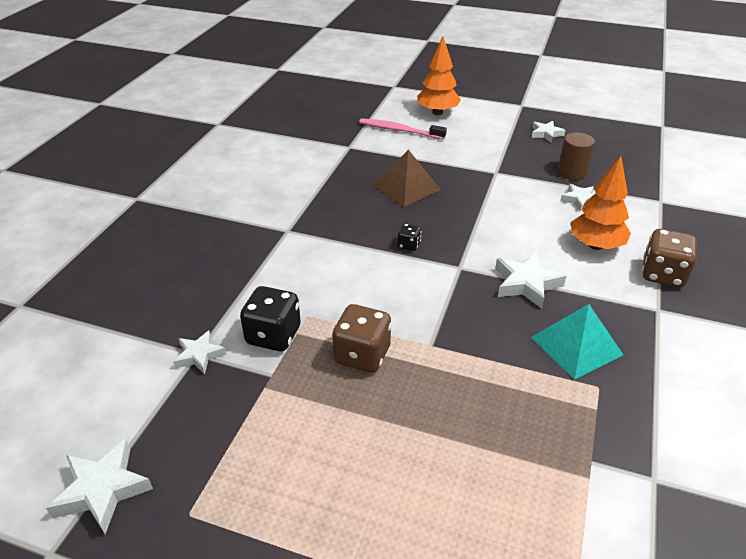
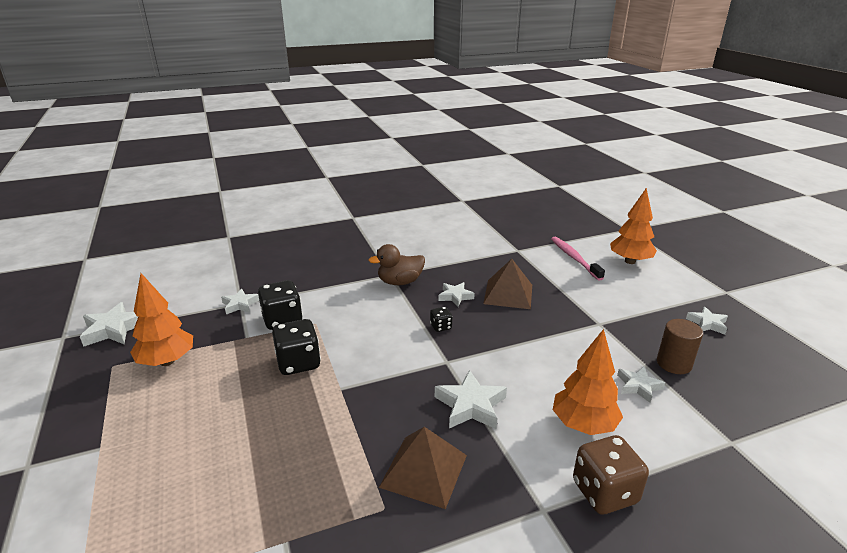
camera: 50 degrees right, 10 degrees down
brown dice [332,304,392,373] -> black dice [272,319,321,375]
turquoise pyramid [531,304,623,380] -> brown pyramid [379,427,467,509]
none -> orange tree [130,273,193,366]
none -> brown duck [368,244,425,285]
none -> white star [438,282,475,307]

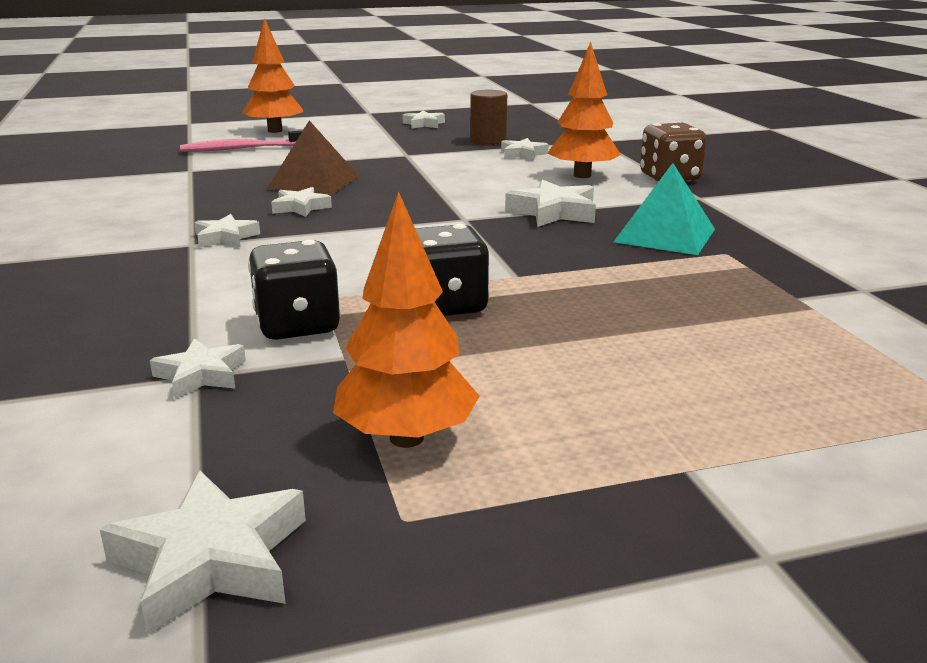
camera: 85 degrees left, 5 degrees down
brown duck [368,244,425,285] -> white star [194,214,260,248]
brown pyramid [379,427,467,509] -> turquoise pyramid [614,163,715,255]
black dice [430,307,453,332] -> none

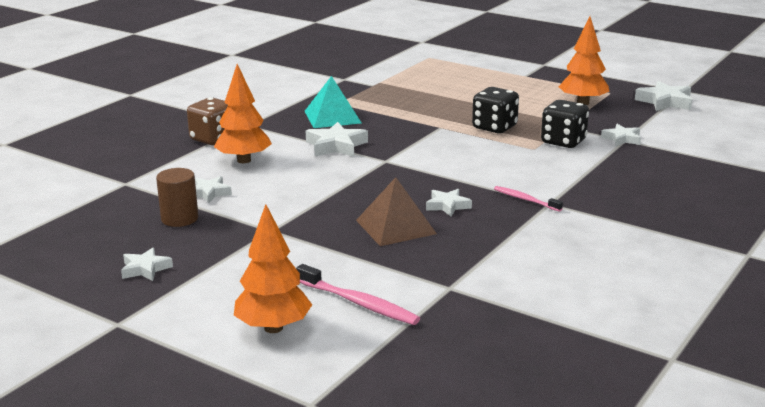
camera: 130 degrees left, 0 degrees up
white star [194,214,260,248] -> pink toothbrush [494,186,563,212]

